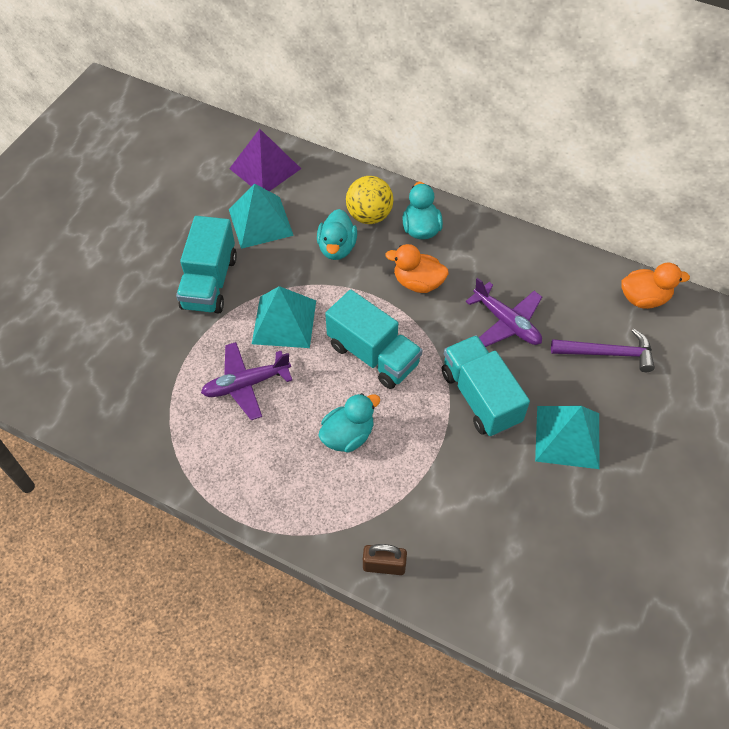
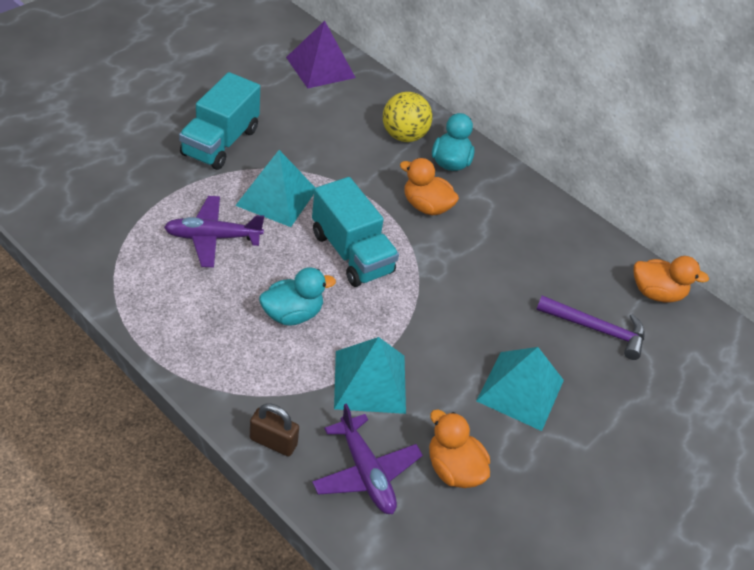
camera: 10 degrees right, 10 degrees down
turquoise pyramid [229,184,294,249] -> turquoise pyramid moved to [334,337,406,414]
turquoise duck [317,209,357,260] -> none
turquoise truck [442,335,530,437] -> none
purple plane [466,278,542,347] -> purple plane moved to [312,403,423,514]
none -> orange duck [429,409,490,488]

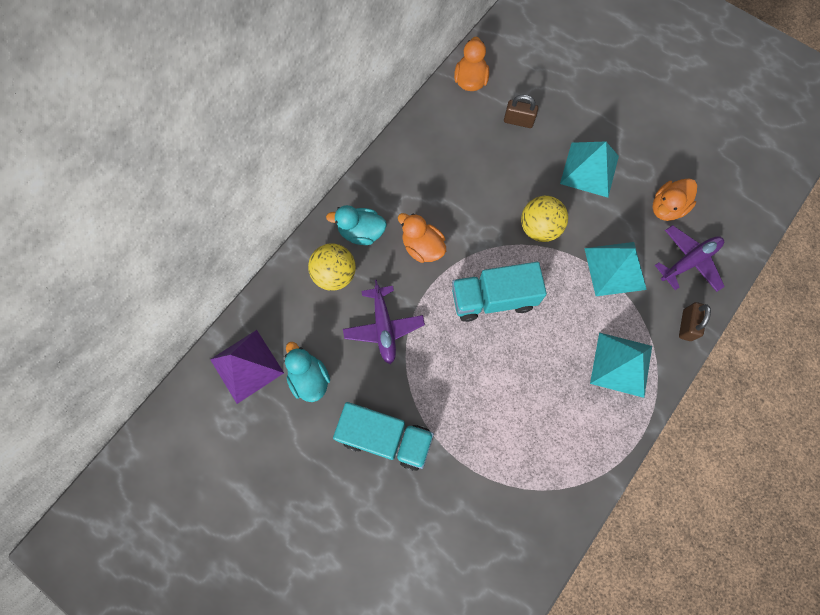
camera: 90 degrees left, 25 degrees up
purple plane [164,196,264,267] -> purple plane moved to [343,280,425,364]
turquoise pyramid [235,150,315,227] -> turquoise pyramid moved to [590,332,652,398]
turquoise duck [259,267,336,325] -> turquoise duck moved to [285,342,330,402]
turquoise truck [312,177,399,287] -> turquoise truck turned 150 degrees counterclockwise [452,262,547,322]
orange duck [400,158,459,216] -> orange duck turned 105 degrees clockwise [398,213,446,263]
purple hammer [536,295,644,360] -> brown padlock [504,95,538,128]
none -> yellow ball [521,196,568,242]

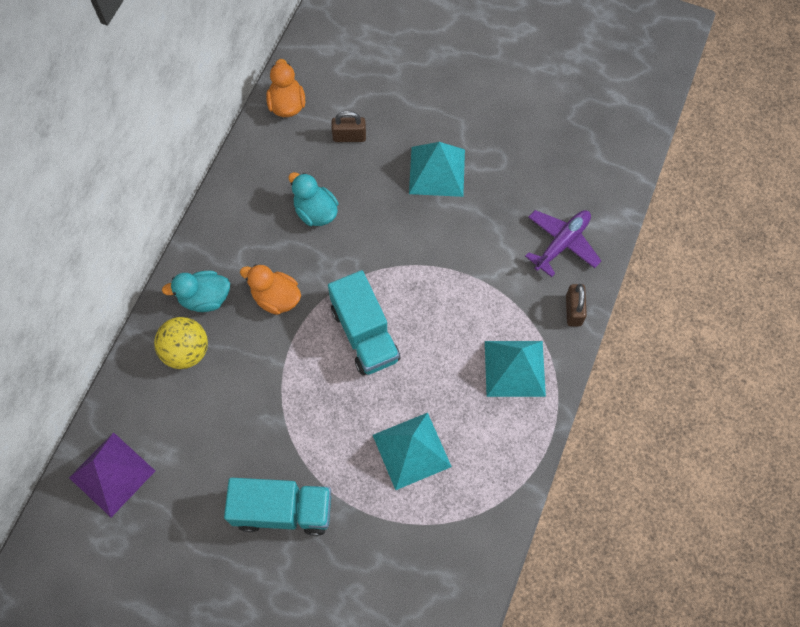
camera: 15 degrees left, 5 degrees down
turquoise duck [285,342,330,402] -> turquoise duck moved to [289,172,338,226]
purple plane [343,280,425,364] -> none
turquoise truck [452,262,547,322] -> turquoise truck turned 90 degrees counterclockwise [328,270,401,375]
yellow ball [521,196,568,242] -> none
turquoise pyramid [584,242,647,296] -> turquoise pyramid moved to [373,413,452,490]
orange duck [652,178,697,221] -> none

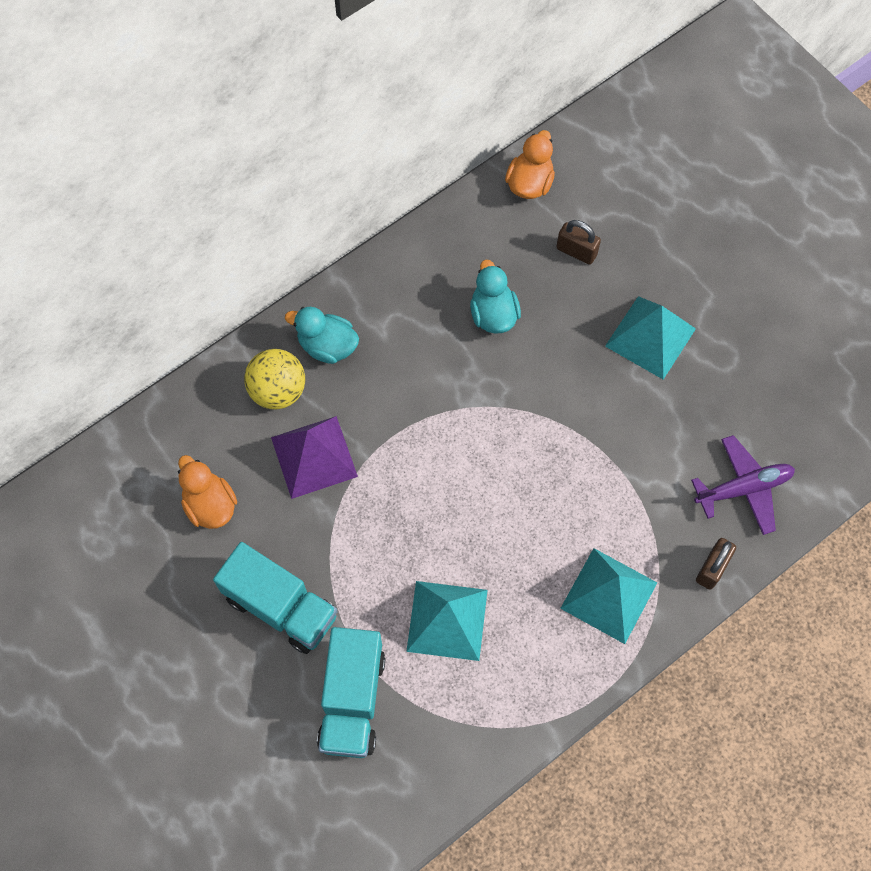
camera: 30 degrees right, 0 degrees up
purple pyramid [69,432,155,517] -> purple pyramid moved to [271,416,358,499]
orange duck [240,264,301,315] -> orange duck moved to [178,455,237,529]
turquoise truck [328,270,401,375] -> turquoise truck moved to [317,627,385,758]

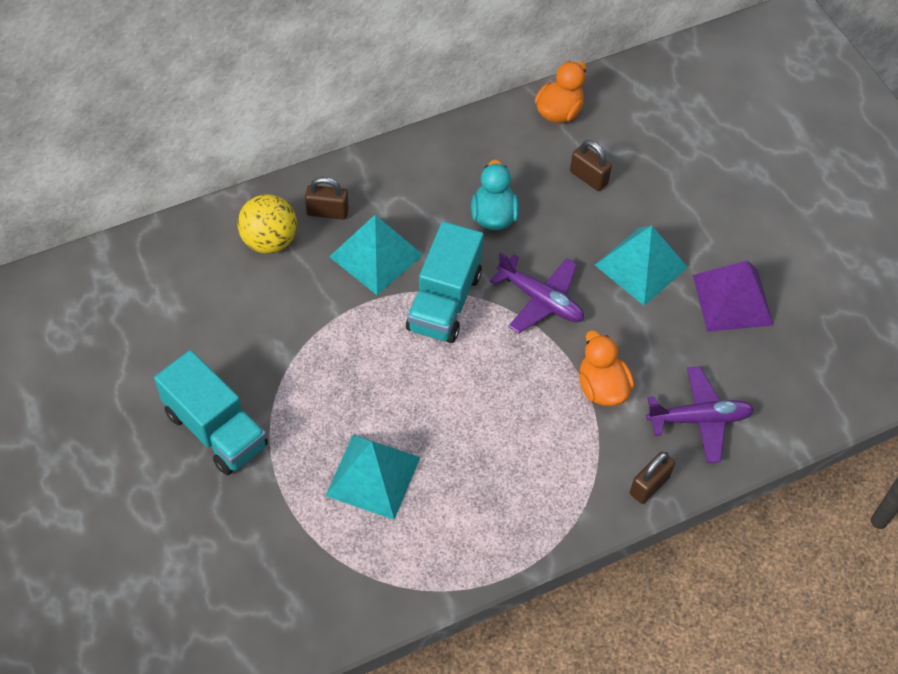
camera: 10 degrees right, 10 degrees down
orange duck [178,455,237,529] -> orange duck moved to [579,330,634,406]
purple pyramid [271,416,358,499] -> purple pyramid moved to [693,260,774,332]
turquoise duck [285,307,359,364] -> brown padlock [305,177,349,220]
turquoise truck [317,627,385,758] -> turquoise truck moved to [406,221,484,343]
turquoise pyramid [560,548,657,644] -> turquoise pyramid moved to [329,215,423,295]
none -> purple plane [490,252,584,333]

